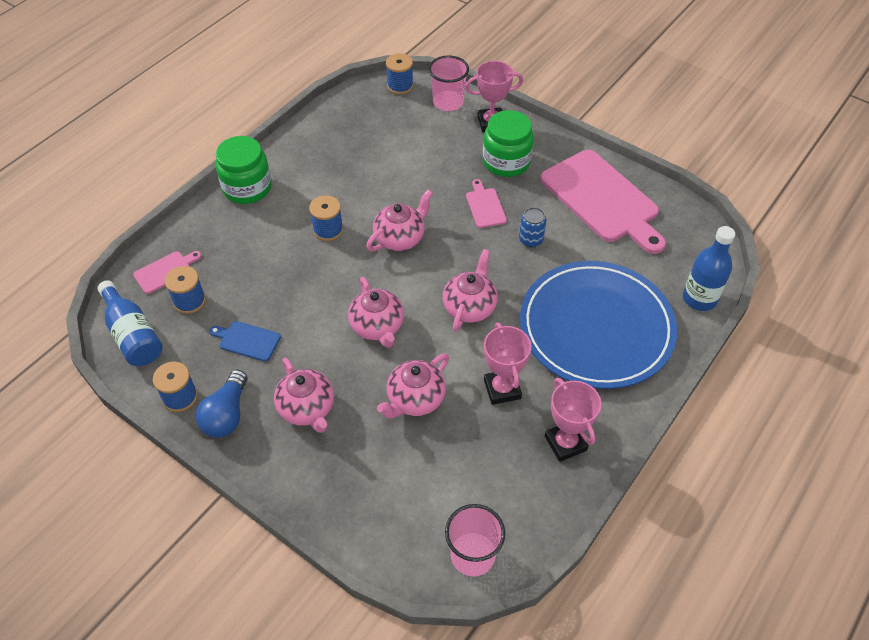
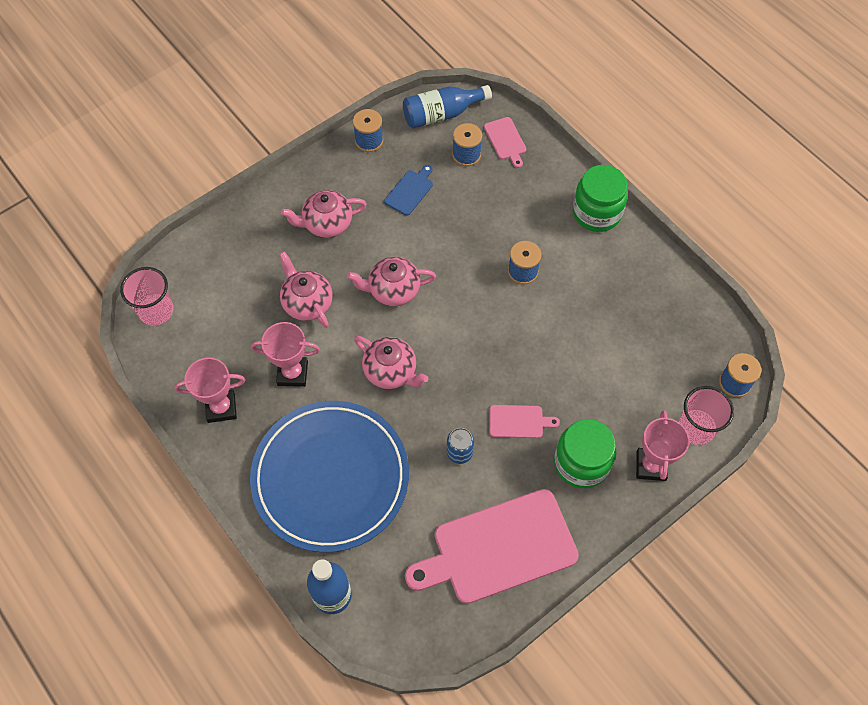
camera: 105 degrees right, 10 degrees up
blue light bulb [196,370,248,438] -> none
pink teapot [366,190,433,252] -> none

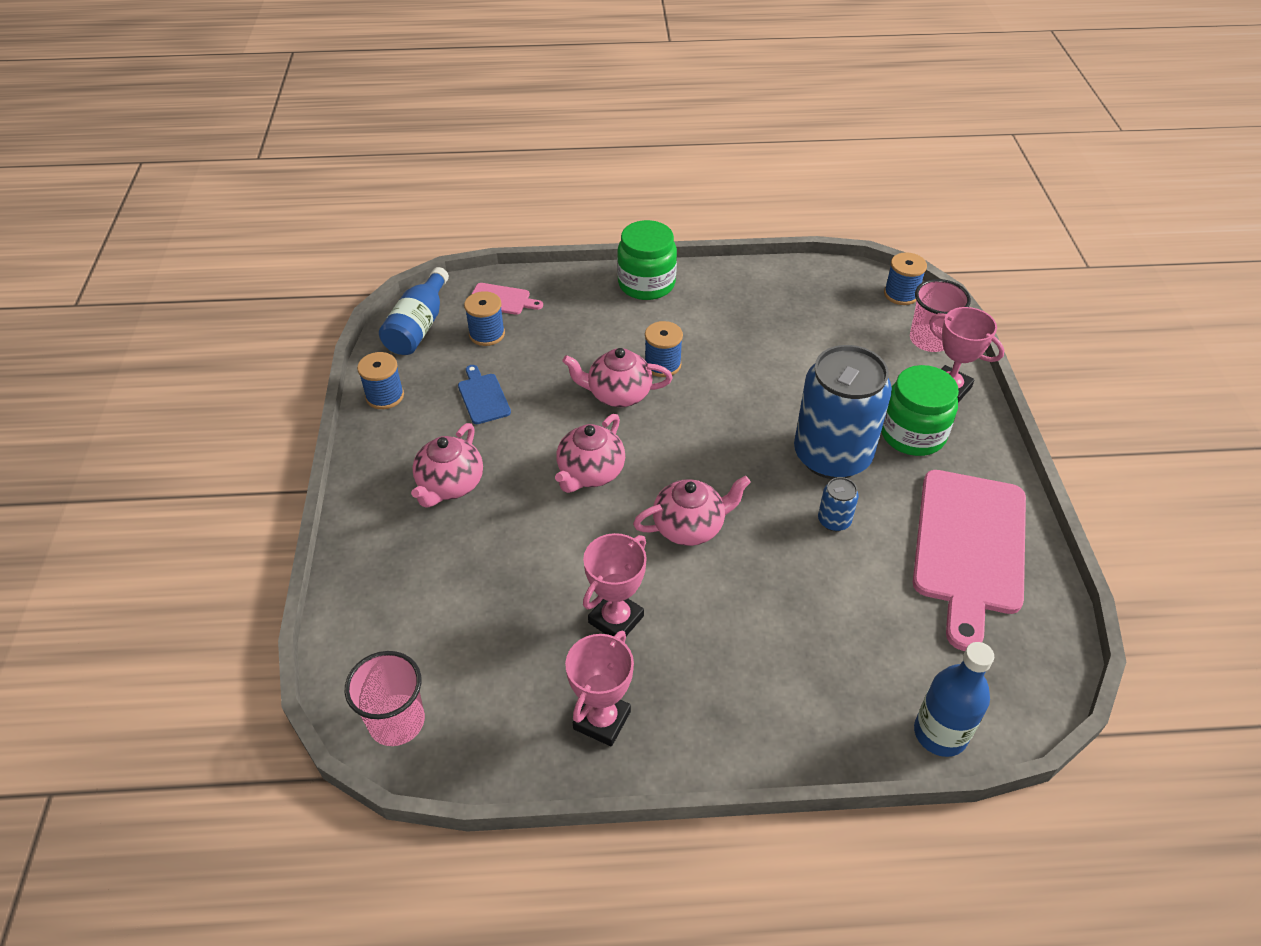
camera: 55 degrees left, 15 degrees down
blue plate [250,401,409,552] -> none
pink teapot [279,251,333,328] -> pink teapot moved to [562,348,673,407]
pink cutting board [489,405,560,438] -> blue can [794,345,892,479]

